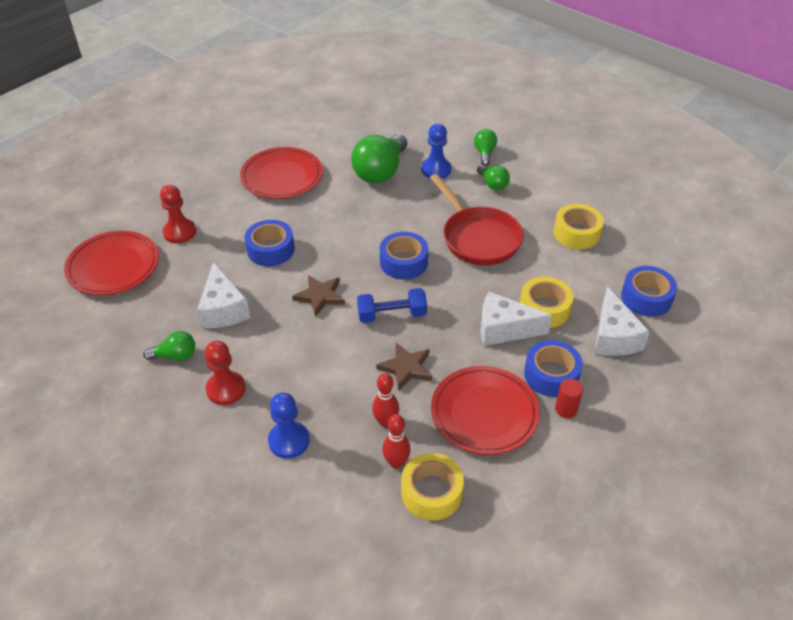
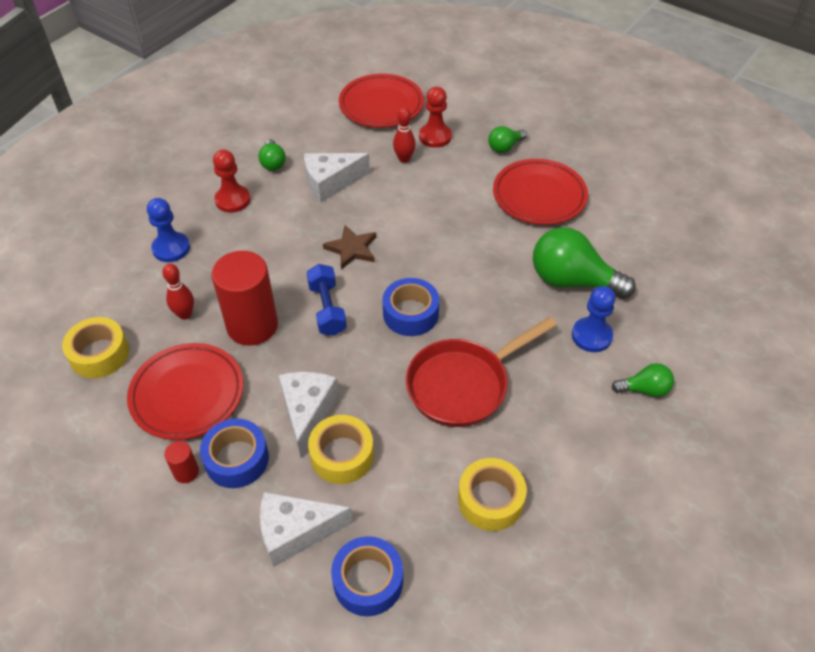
camera: 85 degrees right, 5 degrees up
blue tape [245,220,295,266] -> none
brown star [376,343,432,391] -> red cylinder [211,251,278,346]
red bowling pin [382,414,411,469] -> red bowling pin moved to [393,107,416,163]
green light bulb [477,165,510,190] -> green light bulb moved to [488,126,527,153]

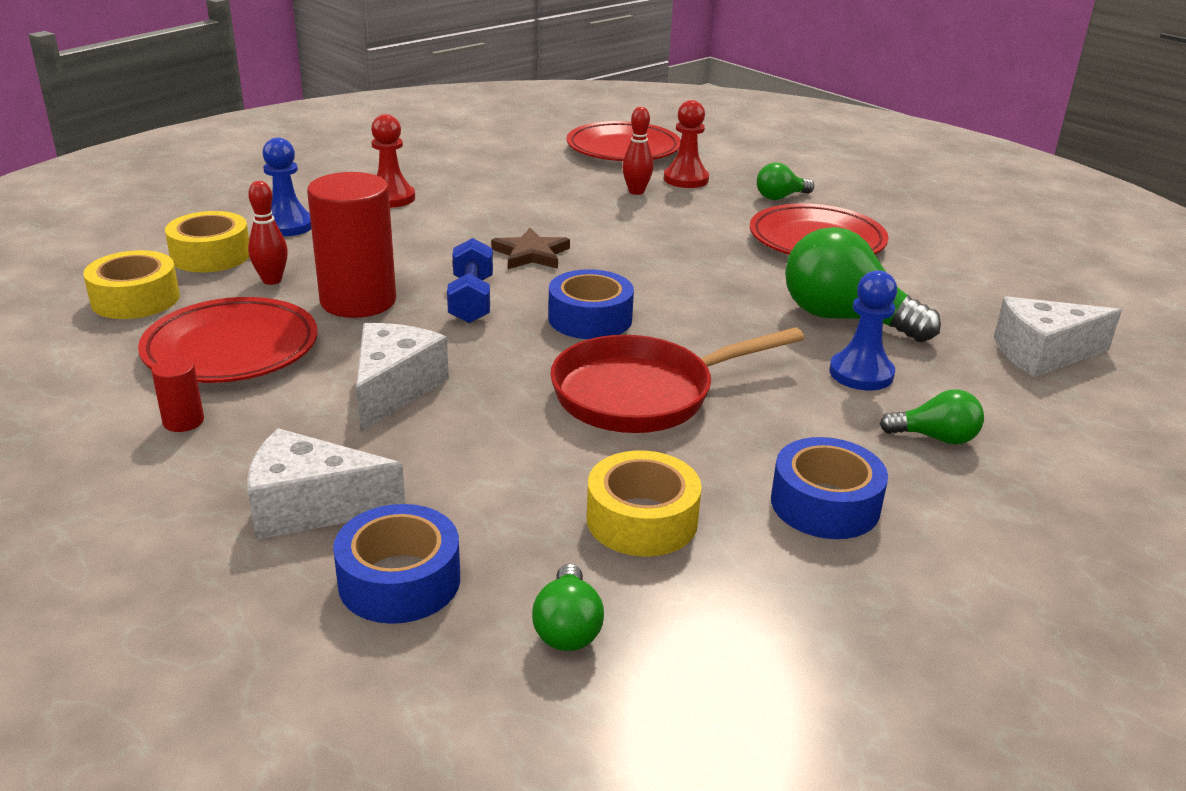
camera: 10 degrees right, 20 degrees down
blue tape [200,418,269,488] -> blue tape moved to [771,437,888,539]
green light bulb [258,139,286,171] -> green light bulb moved to [532,564,604,651]
white cheese [304,153,370,203] -> white cheese moved to [994,296,1122,377]
yellow tape [308,415,374,484] -> yellow tape moved to [165,211,249,272]

